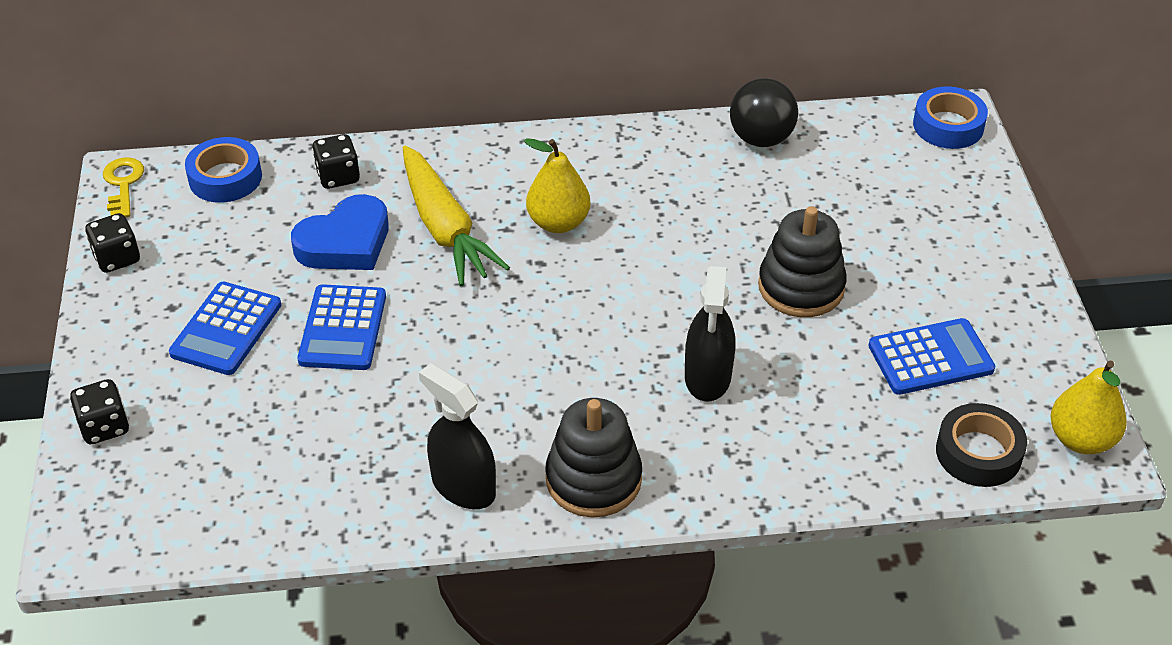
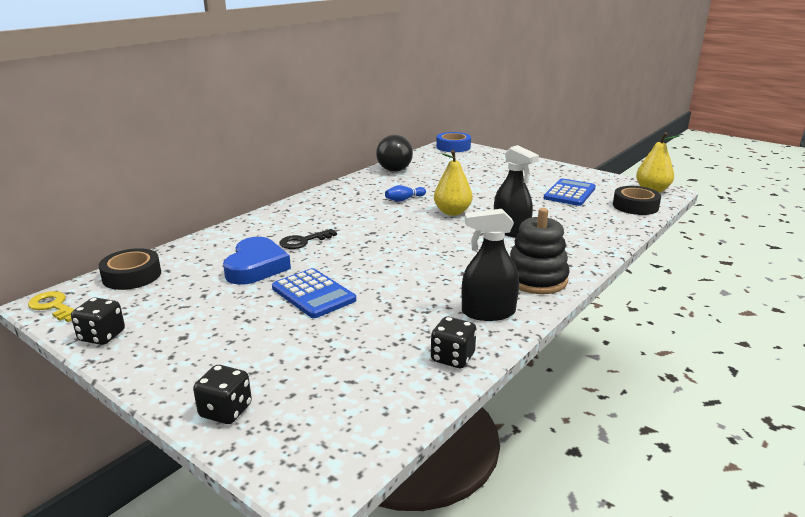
camera: 45 degrees left, 20 degrees down
blue calculator [169,282,281,375] -> none
blue tape [185,137,262,203] -> black tape [99,248,161,290]
black dice [312,134,360,189] -> black dice moved to [431,317,477,368]
yellow carrot [403,146,510,286] -> black key [279,229,337,249]
yellow pear [524,138,590,233] -> yellow pear moved to [434,150,473,216]
black stacking toy [758,206,847,317] -> none
none -> blue bowling pin [385,185,426,202]

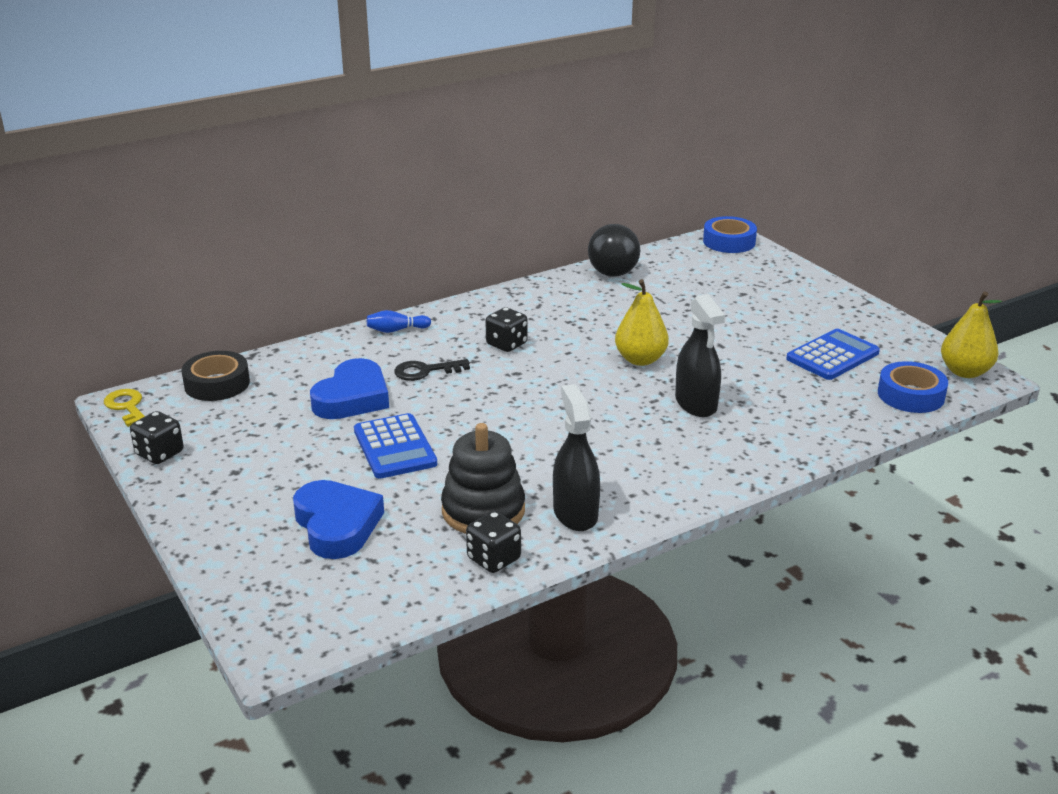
camera: 20 degrees right, 5 degrees up
black dice [193,365,252,424] -> black dice moved to [486,307,528,352]
blue bowling pin [385,185,426,202] -> blue bowling pin moved to [367,310,431,333]
black spray bottle [462,209,519,321] -> black spray bottle turned 60 degrees clockwise [553,384,600,531]
black stacking toy [510,208,570,294] -> black stacking toy moved to [441,423,525,534]
black tape [613,186,661,215] -> blue tape [878,361,948,413]
none -> blue heart [293,480,384,559]

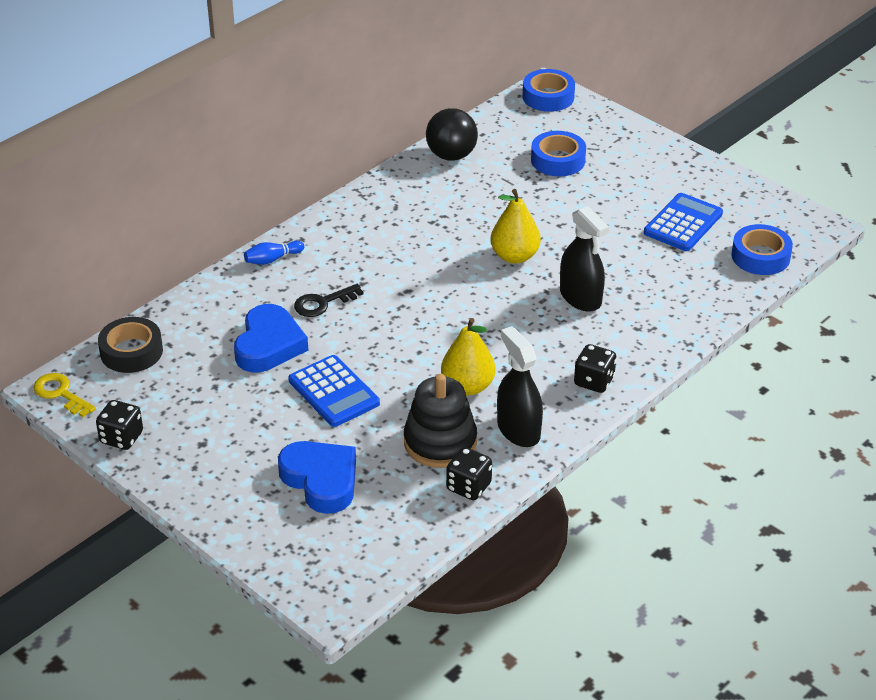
camera: 15 degrees left, 10 degrees up
black dice [486,307,528,352] -> black dice moved to [574,344,617,393]
yellow pear [941,291,1002,378] -> yellow pear moved to [441,318,495,395]
none -> blue tape [531,131,586,176]

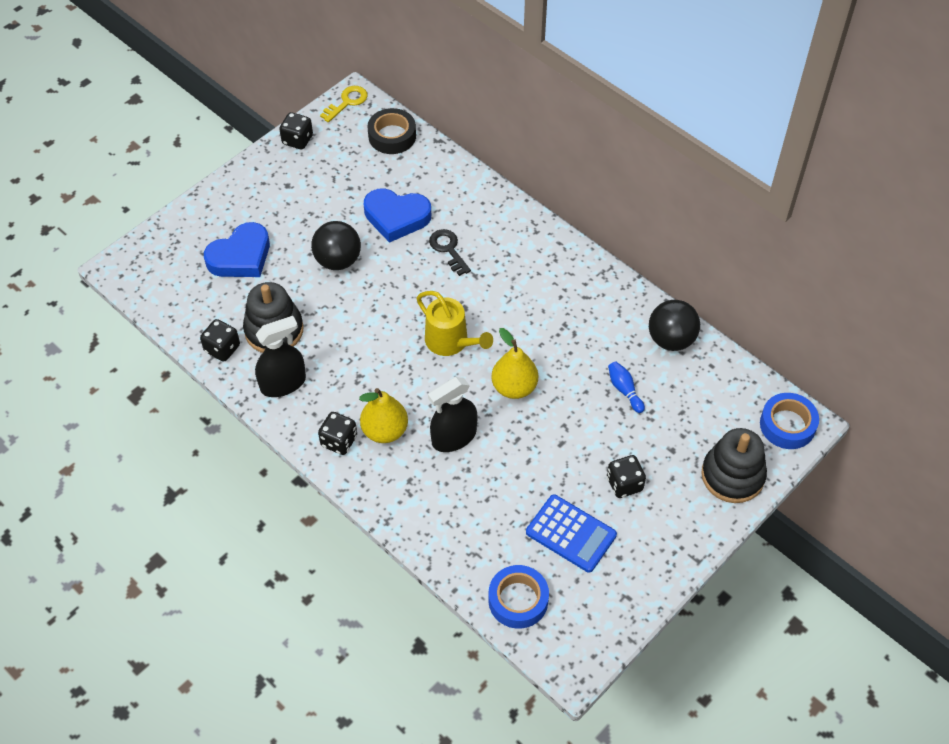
camera: 90 degrees right, 15 degrees up
blue bowling pin [244,241,304,265] -> blue bowling pin moved to [608,361,645,413]
blue calculator [288,355,380,427] -> black ball [311,221,361,270]
yellow pear [441,318,495,395] -> yellow pear moved to [359,388,408,443]
blue tape [531,131,586,176] -> none
none -> yellow watering can [417,291,493,356]
none -> black dice [607,455,646,498]
none -> black stacking toy [701,428,767,503]

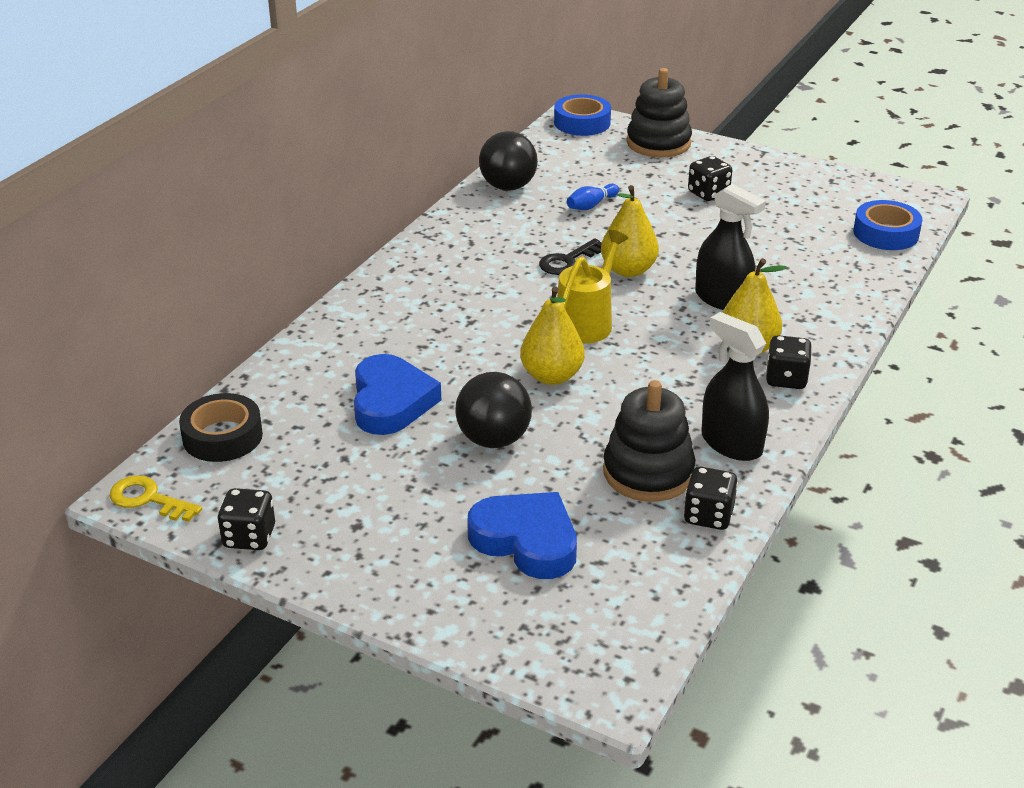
camera: 105 degrees left, 20 degrees down
black key [429,229,471,276] -> black key moved to [539,238,602,275]
blue calculator [526,494,617,573] -> none
none -> yellow pear [520,286,585,385]

